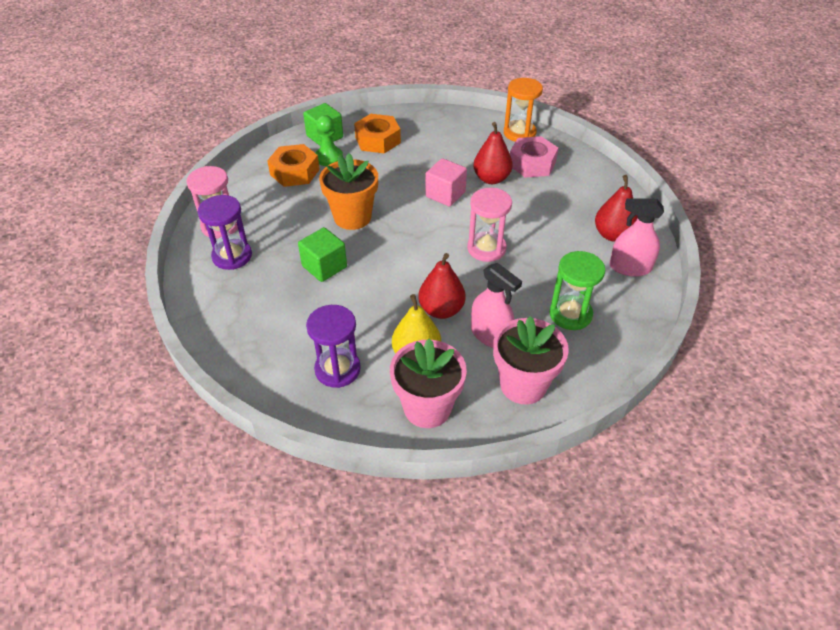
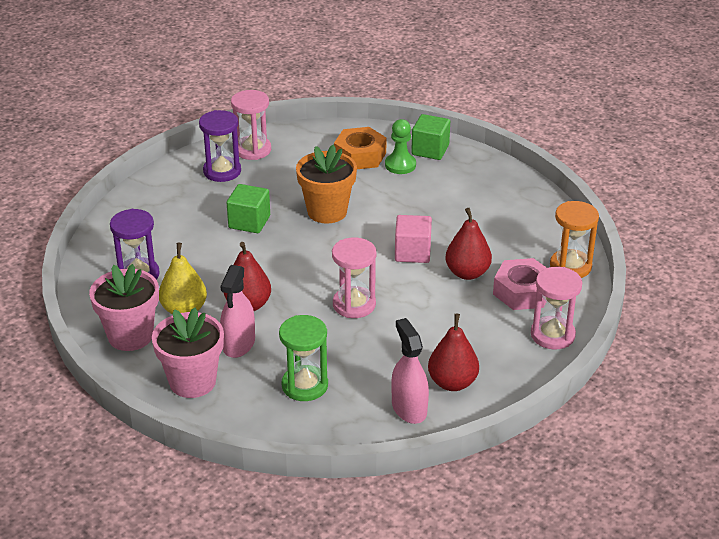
camera: 60 degrees right, 10 degrees down
orange nut [354,114,401,154] -> none
none -> pink hourglass [531,267,582,349]

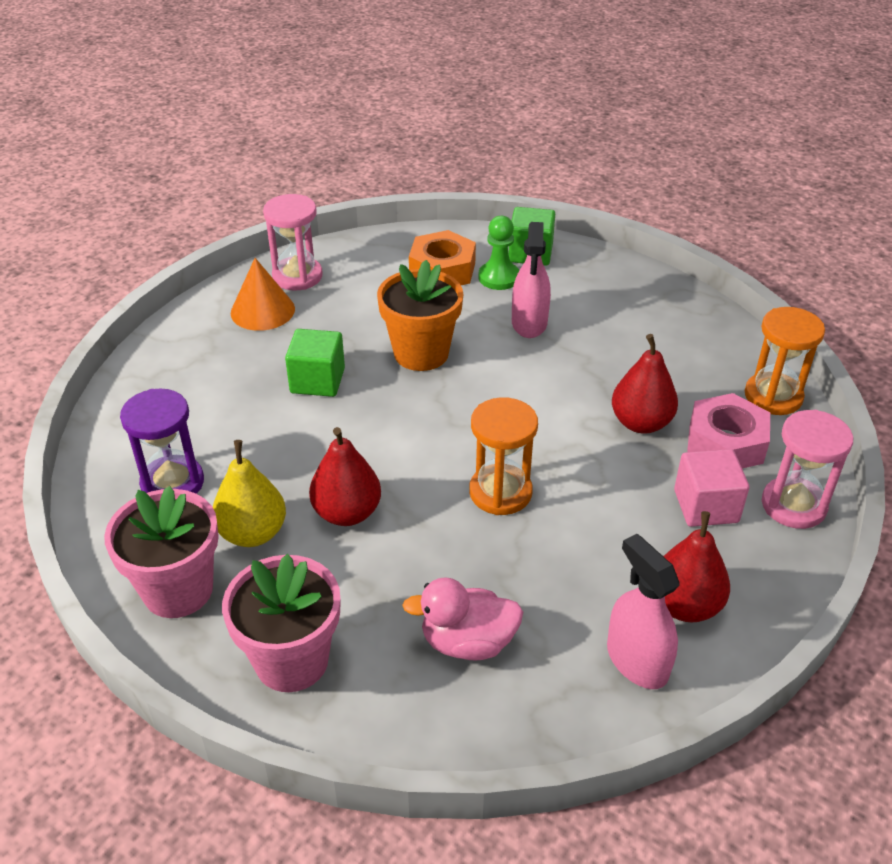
camera: 10 degrees left, 5 degrees up
purple hourglass [199,110,241,182] -> orange cone [231,258,295,331]
pink spray bottle [220,265,255,358] -> pink spray bottle moved to [512,222,551,338]
green hourglass [279,315,328,401] -> pink duck [402,577,523,660]
pink hourglass [332,237,376,318] -> orange hourglass [469,397,538,515]
pink cube [395,215,432,263] -> pink cube moved to [674,449,749,527]

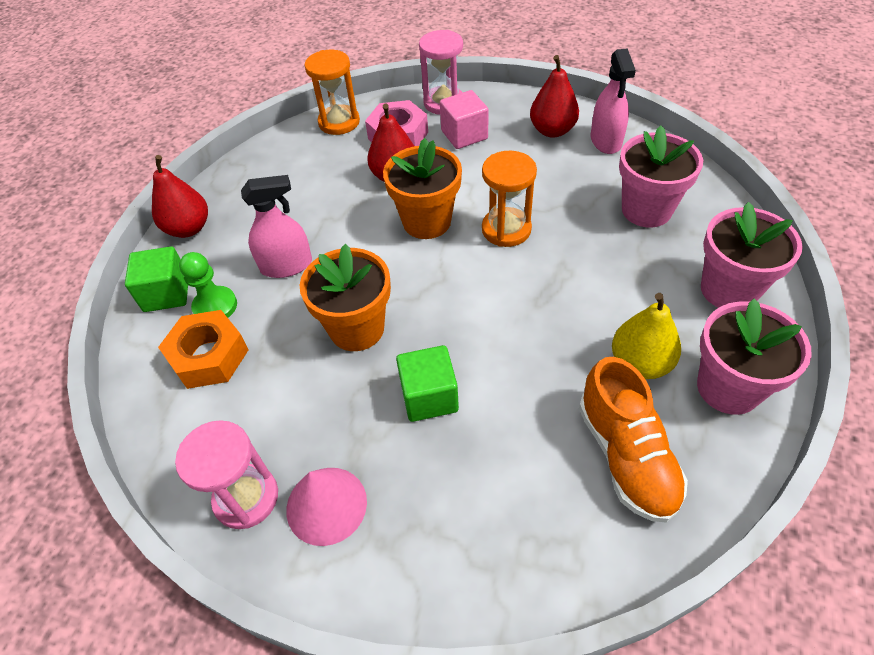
camera: 105 degrees left, 10 degrees up
purple hourglass [120,389,204,494] -> orange shoe [579,357,688,522]
orange cone [231,258,295,331] -> pink cone [286,468,367,546]
red pear [309,427,381,526] -> red pear moved to [152,155,208,238]
pink duck [402,577,523,660] -> pink flower pot [619,126,703,228]
pink spray bottle [607,534,680,689] -> pink spray bottle turned 45 degrees counterclockwise [591,48,636,154]
none -> orange flower pot [383,138,462,239]

